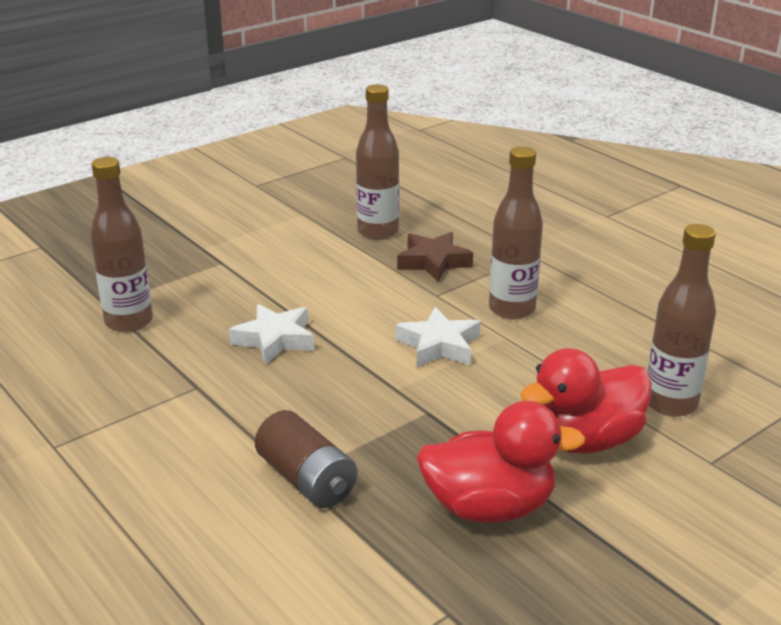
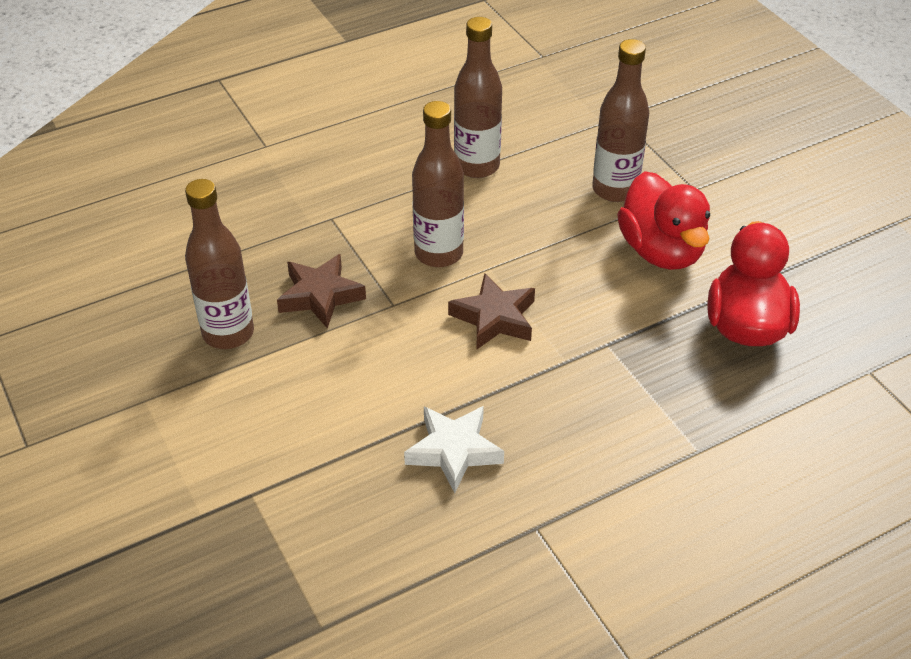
camera: 80 degrees left, 15 degrees up
brown bottle [90,157,153,332] -> brown bottle moved to [454,17,502,178]
brown battery [255,410,357,508] -> none
white star [396,307,481,367] -> brown star [448,273,535,349]

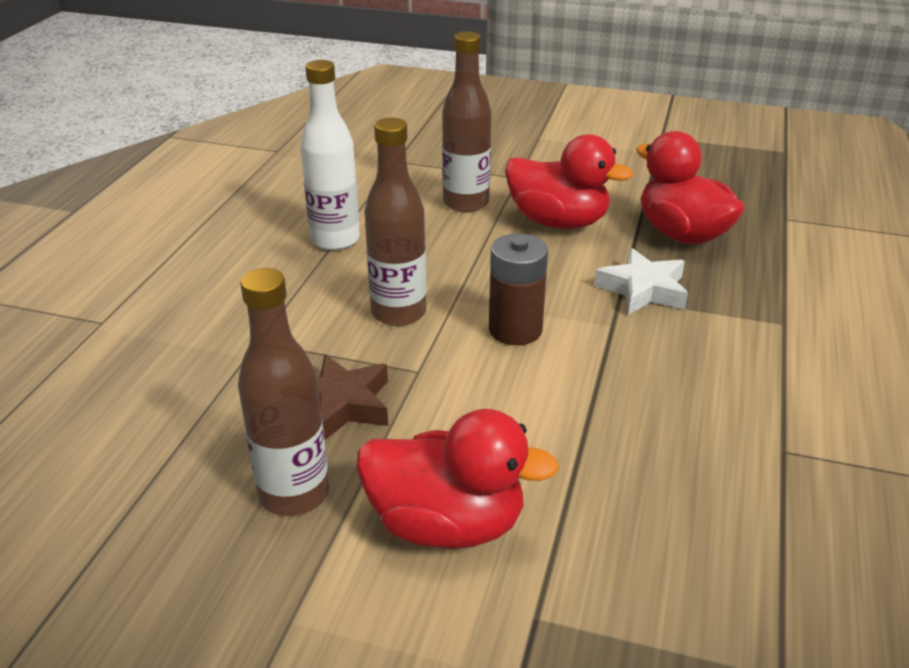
camera: 45 degrees left, 10 degrees down
white star [404,406,504,493] -> white star moved to [594,248,688,315]
brown star [448,273,535,349] -> brown battery [489,234,548,345]
brown bottle [454,17,502,178] -> white bottle [300,60,360,250]
none -> red duck [356,409,559,549]

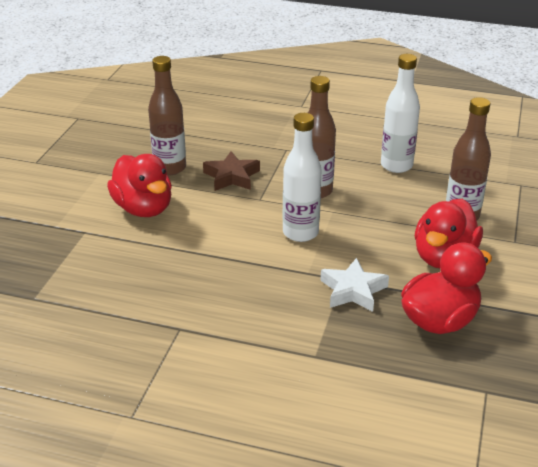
camera: 90 degrees right, 0 degrees up
red duck [356,409,559,549] -> red duck turned 45 degrees counterclockwise [107,154,172,217]
brown battery [489,234,548,345] -> white bottle [283,113,322,242]

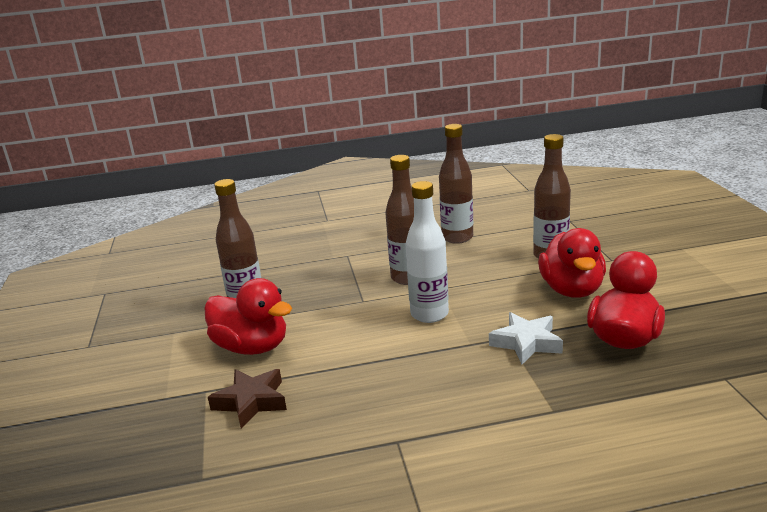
camera: 25 degrees left, 10 degrees down
brown star [203,152,260,191] -> brown star moved to [208,369,287,428]
white bottle [381,54,420,173] -> brown bottle [439,124,473,244]

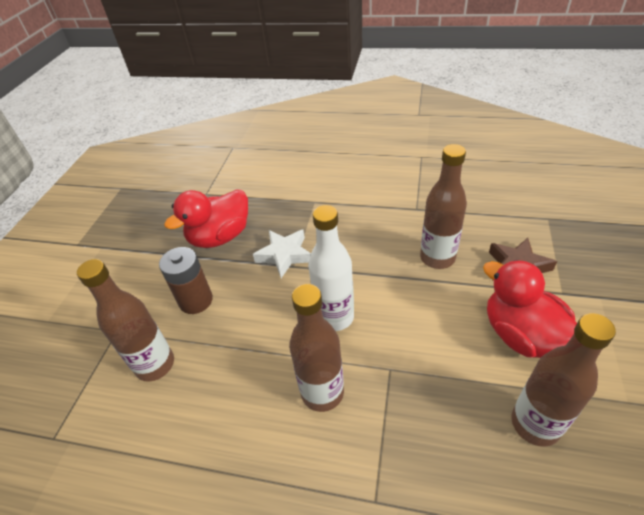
camera: 155 degrees left, 20 degrees up
brown bottle [439,124,473,244] -> brown bottle moved to [420,144,467,269]
red duck [538,228,606,298] -> brown battery [159,247,213,314]

